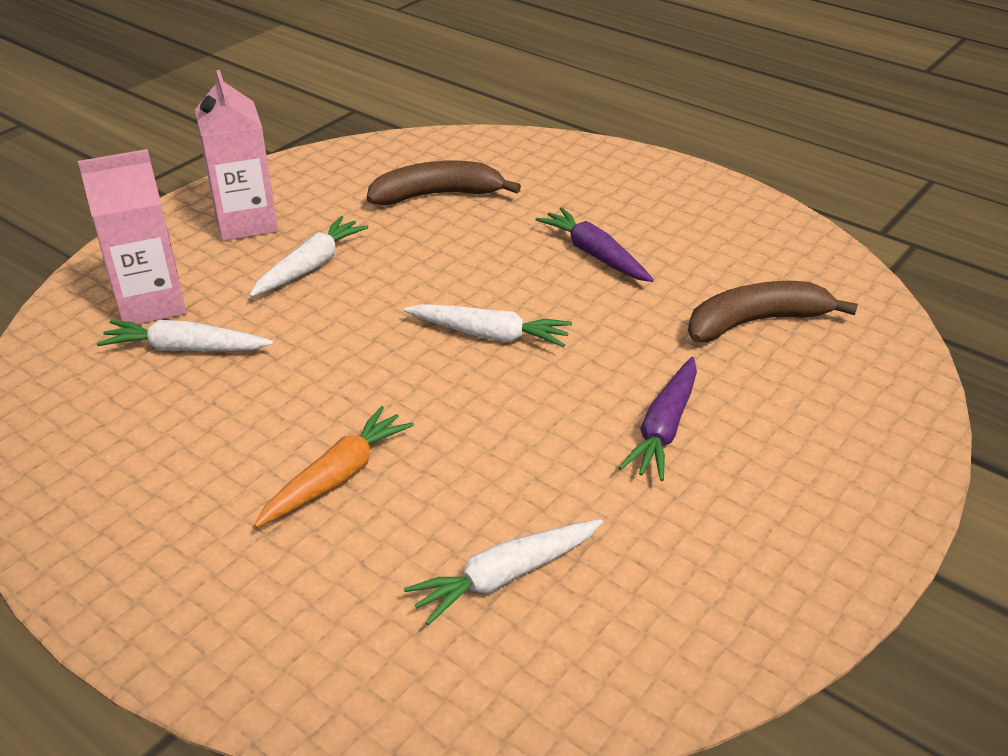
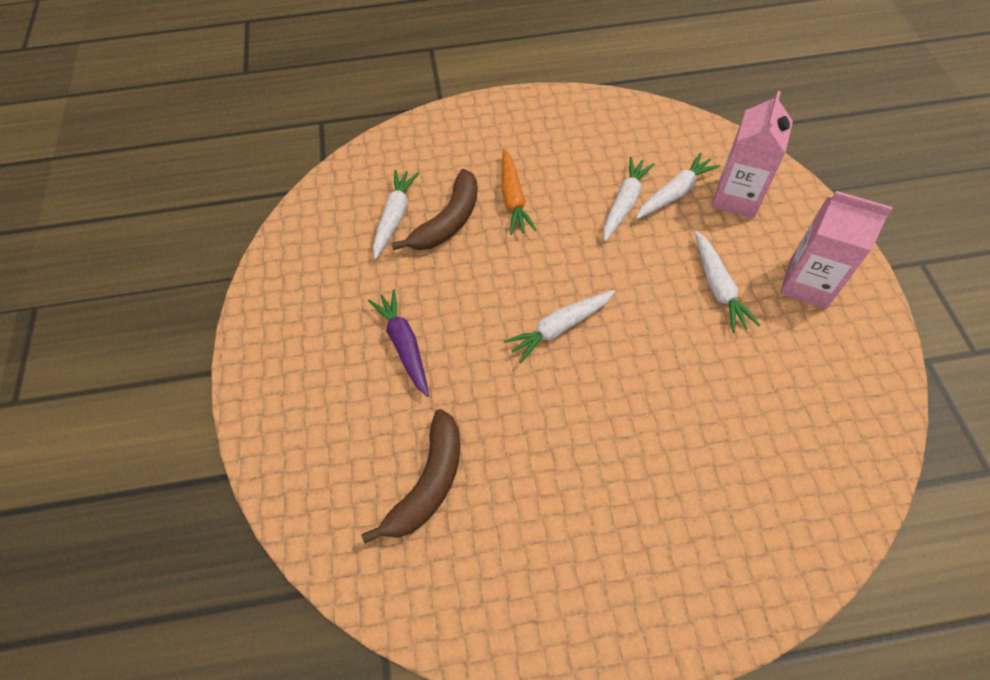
camera: 135 degrees right, 20 degrees up
brown banana [367,161,521,205] -> brown banana moved to [392,169,478,250]
purple carrot [536,207,654,282] -> none
none -> white carrot [603,157,655,241]

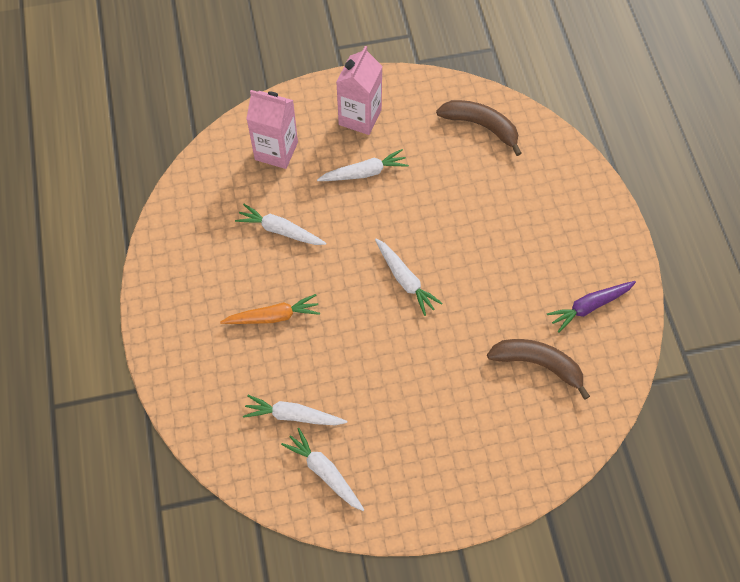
camera: 95 degrees left, 5 degrees up
purple carrot [368,290,429,397] -> purple carrot moved to [547,281,636,333]
brown banana [392,169,478,250] -> brown banana moved to [436,100,522,156]
white carrot [636,152,721,219] -> white carrot moved to [281,428,364,511]

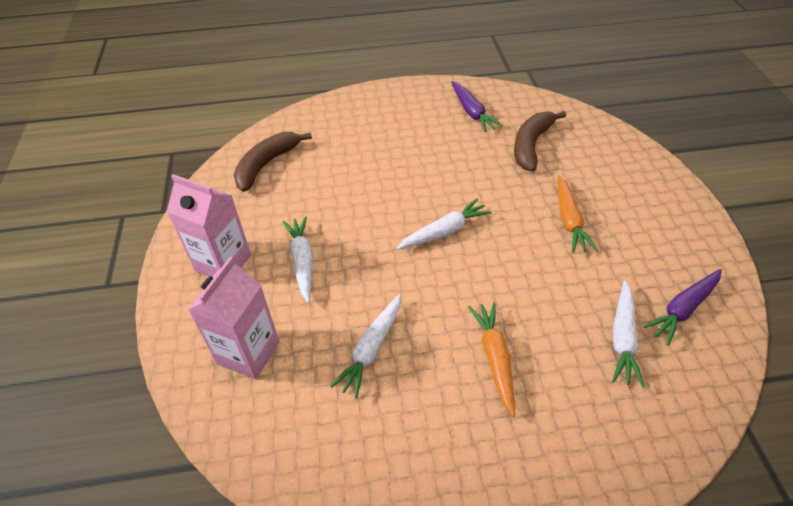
camera: 85 degrees left, 15 degrees down
white carrot [281,428,364,511] -> purple carrot [643,269,722,345]
none -> orange carrot [558,175,598,253]

